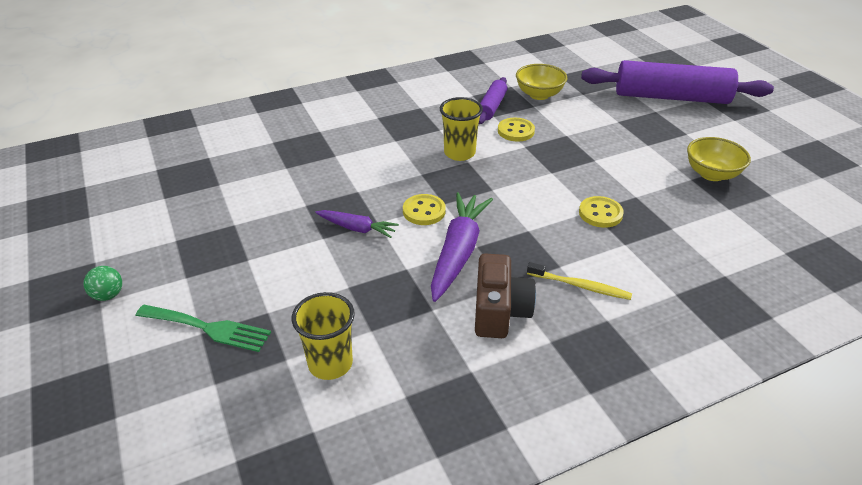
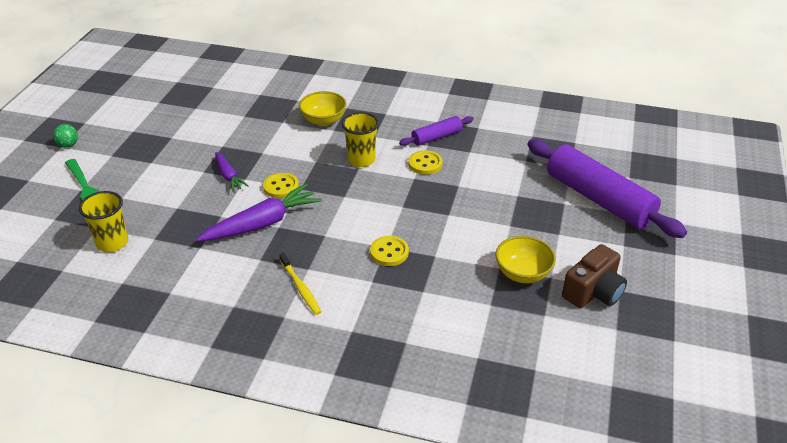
camera: 40 degrees right, 0 degrees up
brown camera [475,254,536,338] -> brown camera moved to [562,244,627,308]
yellow bowl [516,64,567,100] -> yellow bowl moved to [299,91,347,126]

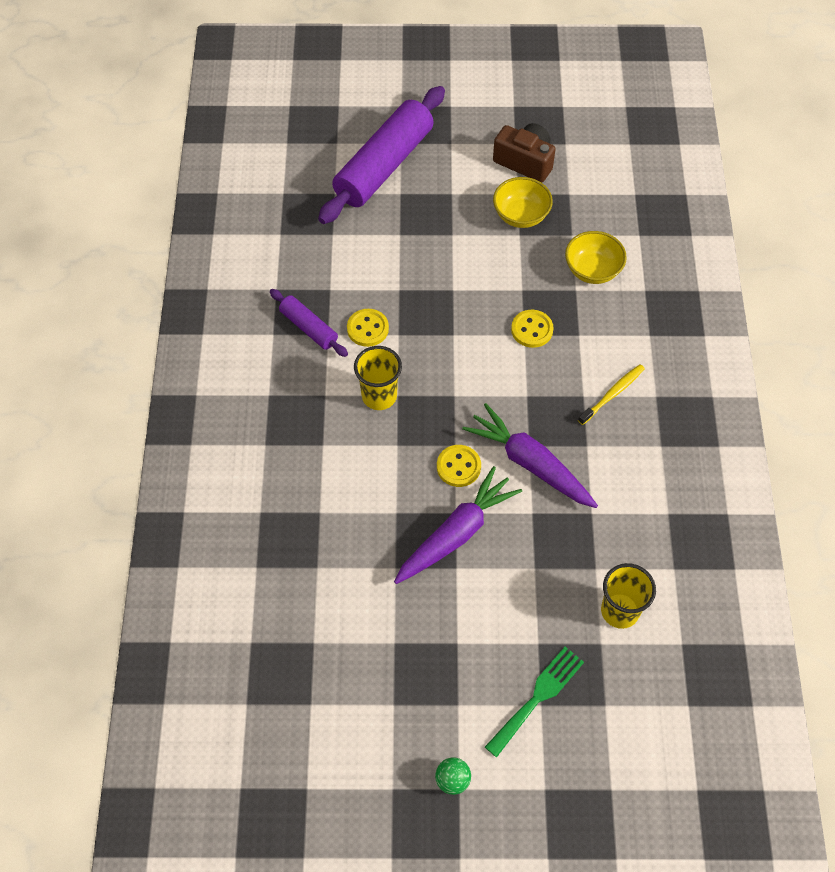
camera: 105 degrees left, 20 degrees up
purple carrot [215,152,249,192] -> purple carrot [394,466,522,584], size x1.77
yellow bowl [299,91,347,126] -> yellow bowl moved to [565,231,627,284]

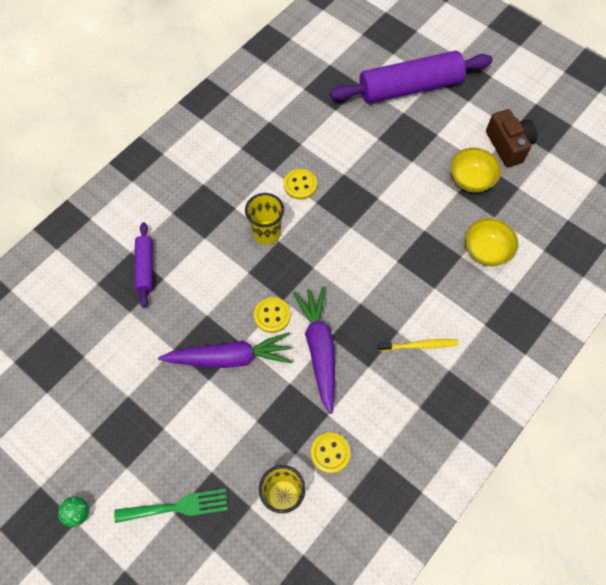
camera: 40 degrees right, 5 degrees up
purple rolling pin [270,289,348,357] -> purple rolling pin moved to [135,222,153,308]
yellow button [511,310,554,348] -> yellow button moved to [311,433,351,474]

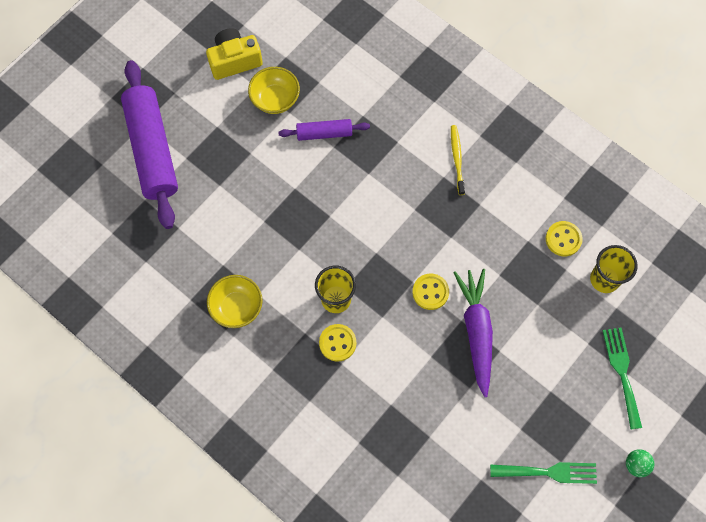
camera: 90 degrees left, 5 degrees up
purple rolling pin [135,222,153,308] -> purple rolling pin moved to [278,119,370,141]
yellow button [284,169,317,200] -> yellow button moved to [319,324,356,362]
purple carrot [293,287,335,414] -> none
yellow bowl [465,218,519,266] -> yellow bowl moved to [207,275,262,328]
brown camera [486,109,538,167] -> yellow camera [206,28,263,80]
none -> green fork [490,462,597,484]

